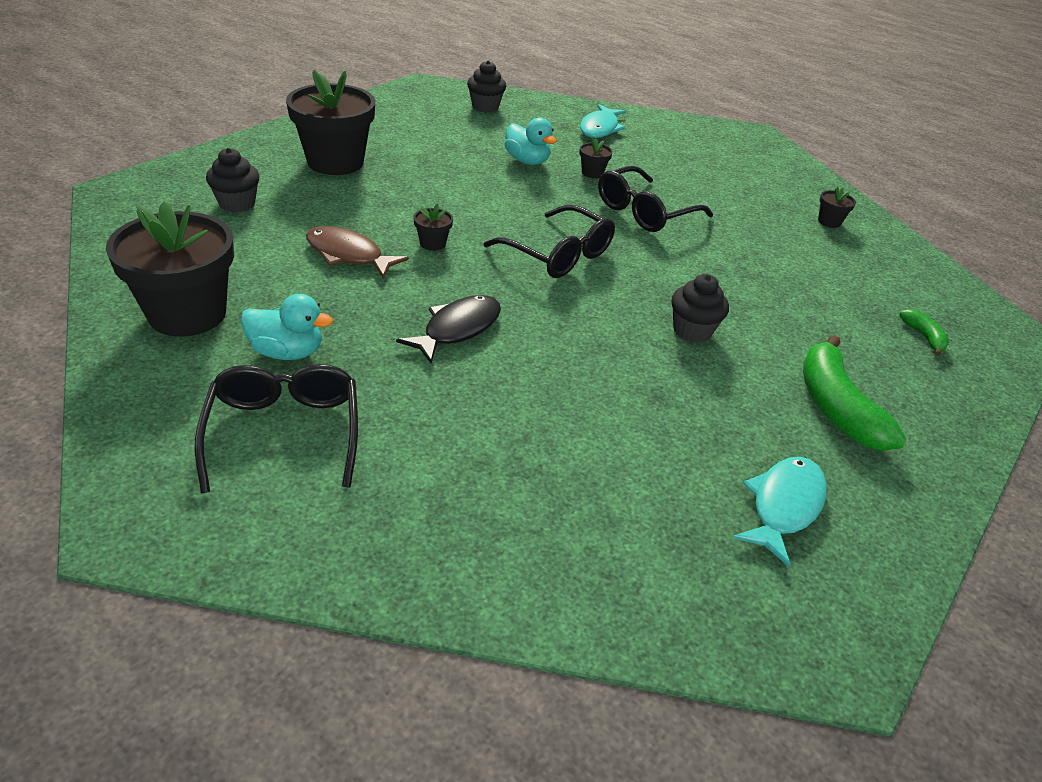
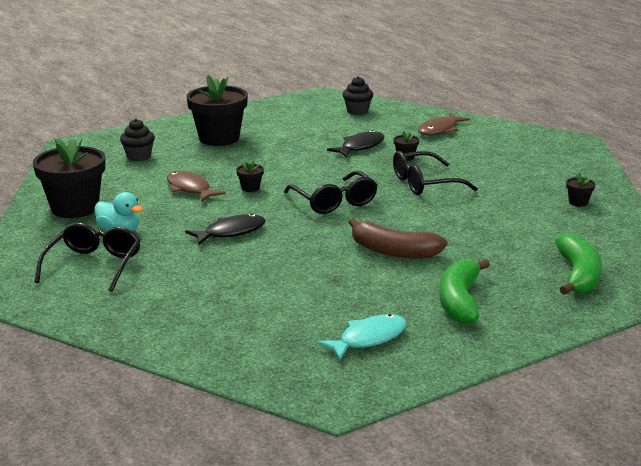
camera: 25 degrees right, 15 degrees down
turquoise duck [504,118,556,165] -> black fish [327,130,384,157]
turquoise fish [580,104,626,138] -> brown fish [418,113,470,135]
black cupcake [671,274,729,343] -> brown banana [348,218,447,258]
green banana [899,309,949,356] -> green banana [555,233,602,295], size x2.06

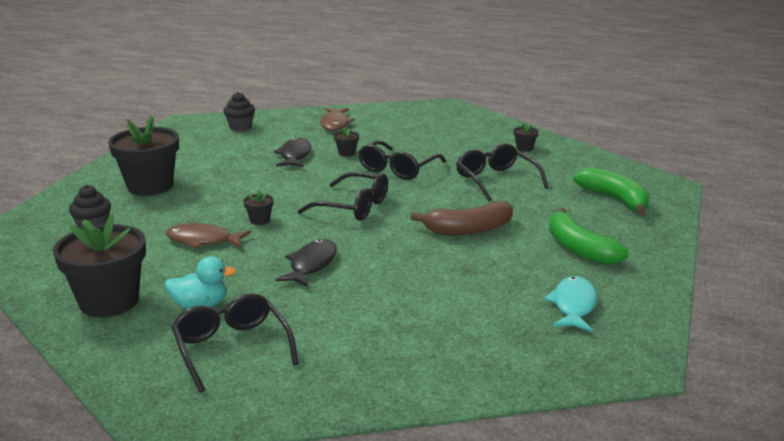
camera: 40 degrees left, 0 degrees up
none -> black glasses [456,144,549,201]

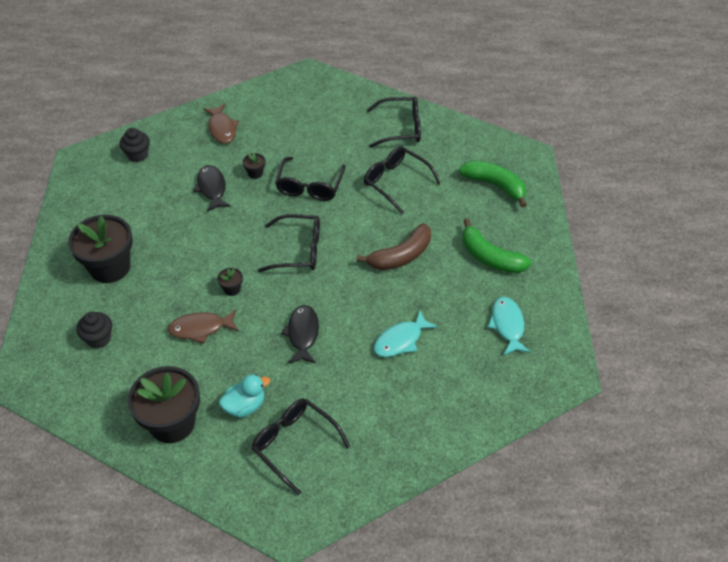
camera: 20 degrees left, 25 degrees up
black flower pot [514,123,539,152] -> black glasses [367,97,421,148]
none -> turquoise fish [374,310,438,357]

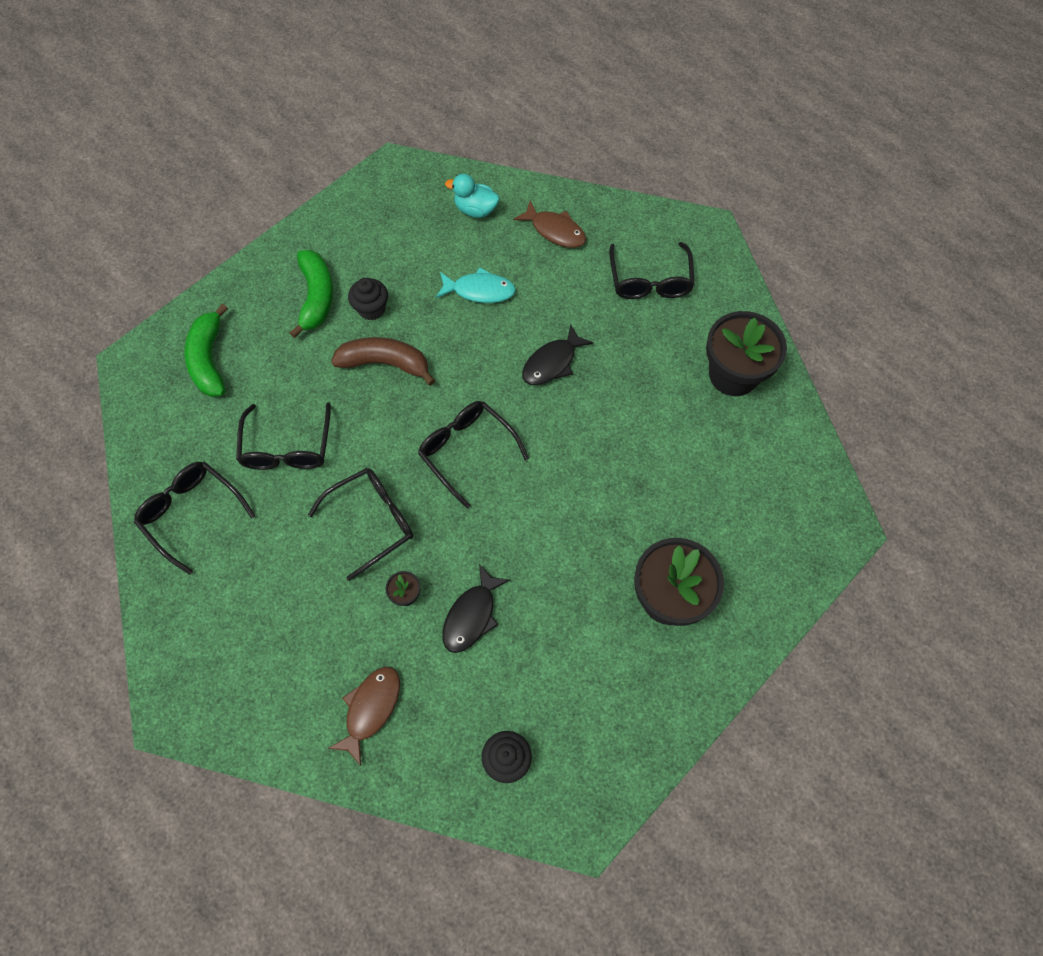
camera: 135 degrees left, 15 degrees up
black cupcake [77,312,112,348] -> black cupcake moved to [348,278,388,320]
brown fish [167,309,239,343] -> brown fish moved to [513,201,586,248]
black flower pot [217,268,243,296] -> none
turquoise duck [219,374,270,418] -> turquoise duck moved to [445,174,499,218]
turquoise fish [488,297,531,355] -> none

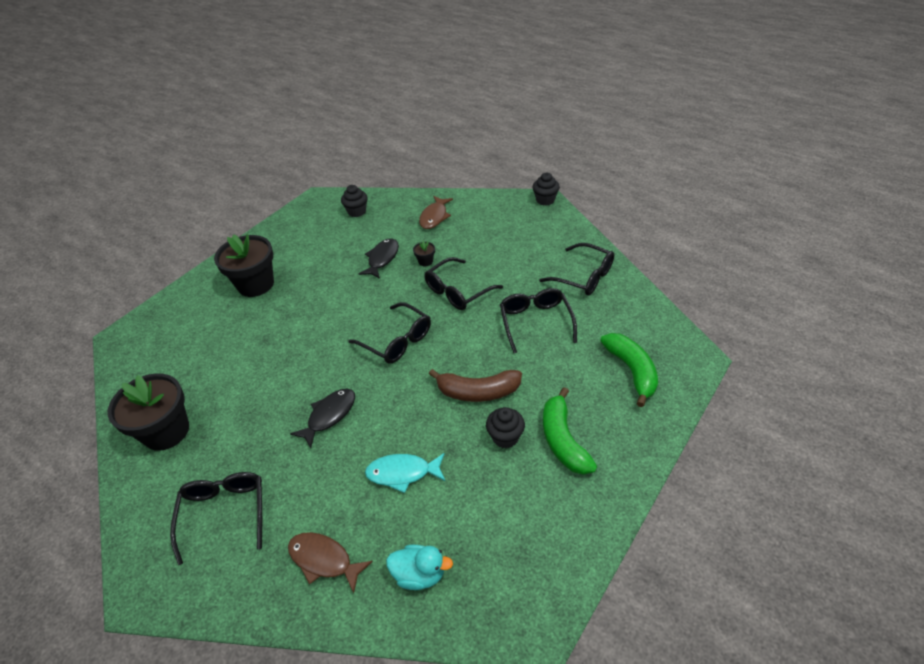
camera: 175 degrees right, 20 degrees down
none -> black cupcake [533,173,560,205]

